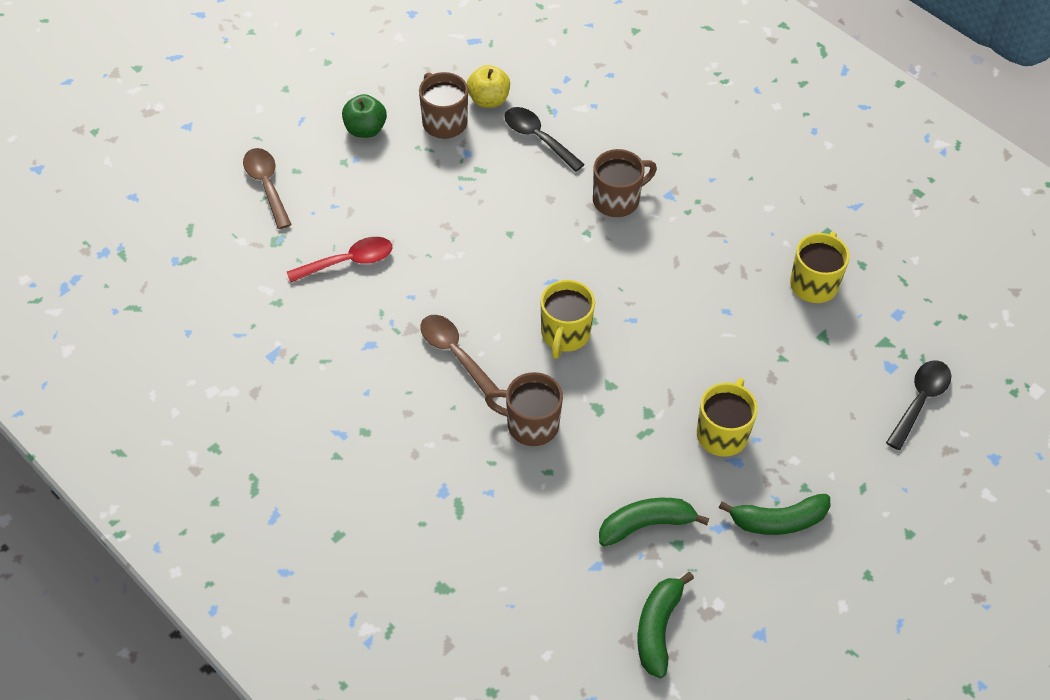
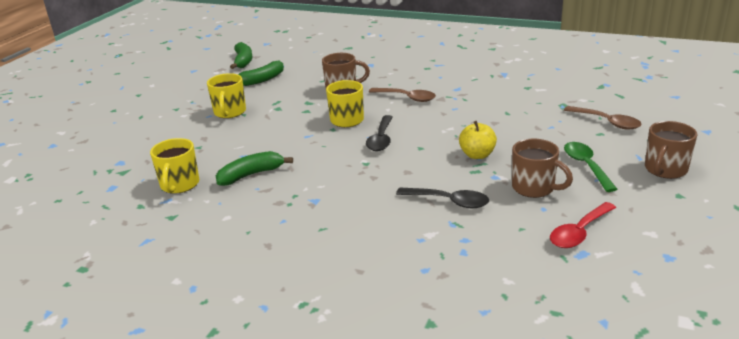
camera: 160 degrees right, 25 degrees down
red spoon [287,237,392,283] -> red spoon moved to [550,202,616,248]
green apple [342,94,387,138] -> green spoon [564,142,618,192]
yellow apple [467,65,510,108] -> yellow apple moved to [459,121,497,159]
brown mug [593,149,657,217] -> brown mug moved to [645,121,697,179]
green banana [719,494,830,535] -> green banana moved to [216,151,293,186]
black spoon [886,361,951,450] -> black spoon moved to [366,115,393,151]

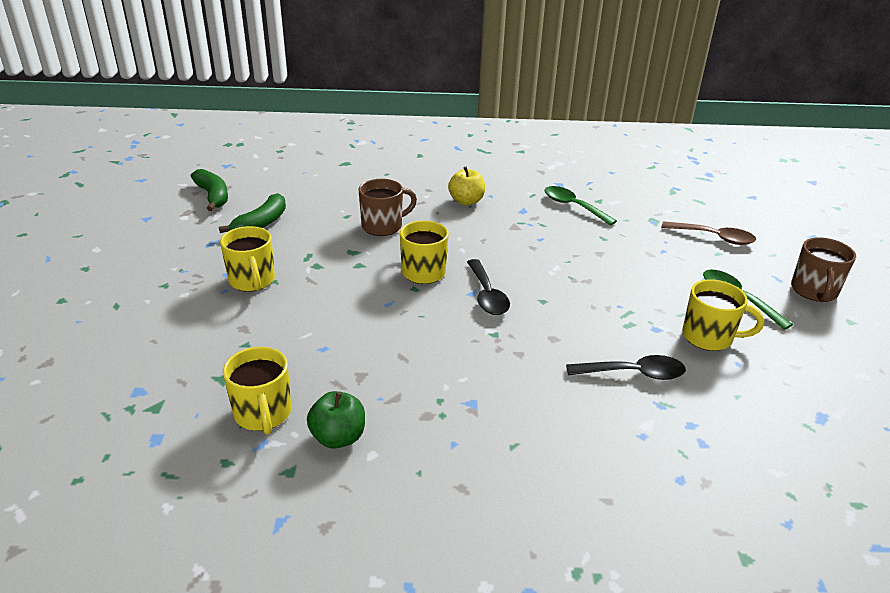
camera: 25 degrees left, 5 degrees up
green banana [216,151,293,186] -> none
brown spoon [369,88,436,102] -> none
yellow apple [459,121,497,159] -> yellow apple moved to [448,167,485,205]
brown mug [512,139,573,198] -> yellow mug [682,280,764,351]
red spoon [550,202,616,248] -> none
none -> green apple [307,391,365,449]
none -> green spoon [545,186,617,226]

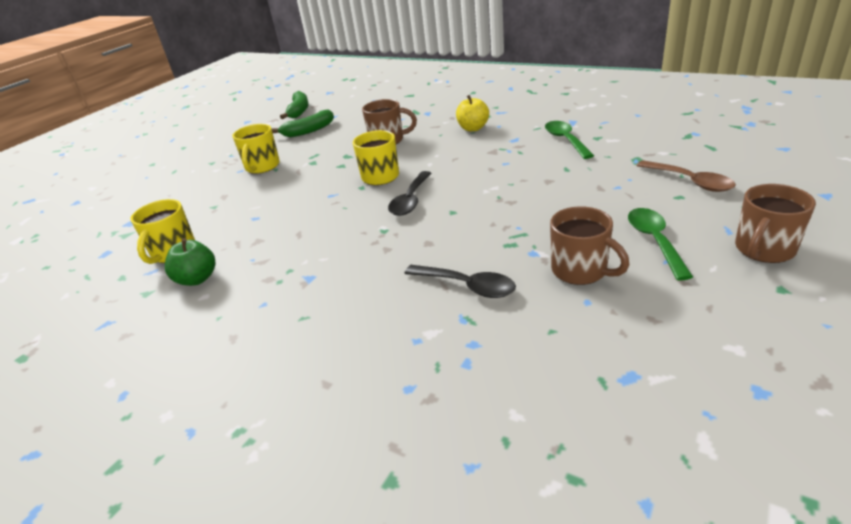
camera: 35 degrees right, 0 degrees up
yellow mug [682,280,764,351] -> brown mug [550,206,630,285]

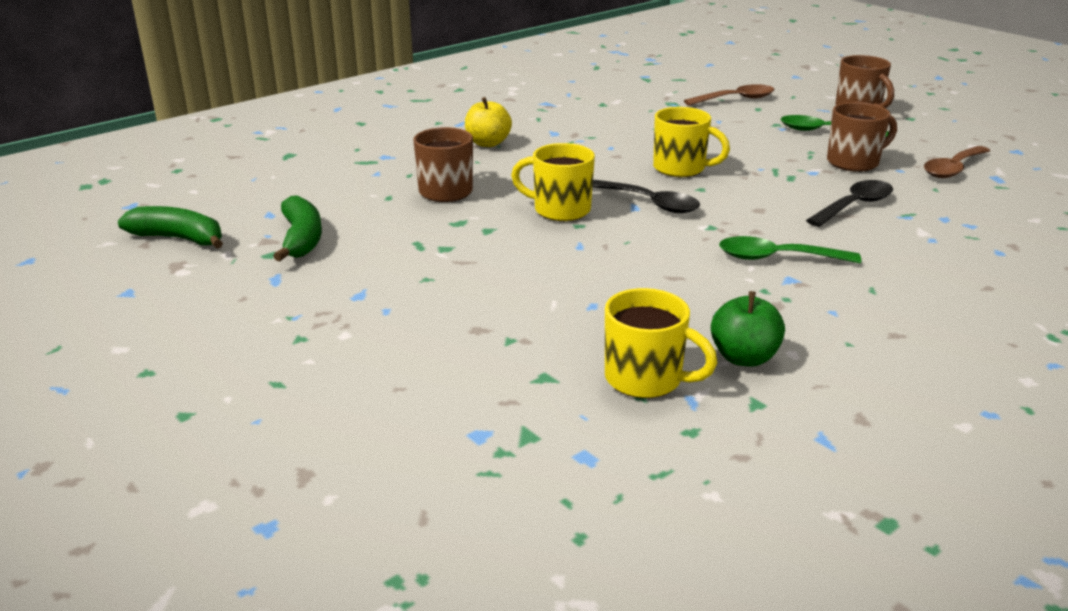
camera: 75 degrees left, 5 degrees down
yellow mug [232,124,280,174] -> yellow mug moved to [653,107,730,177]
green spoon [545,121,594,159] -> green spoon moved to [719,236,861,263]
none -> brown spoon [924,146,990,178]

